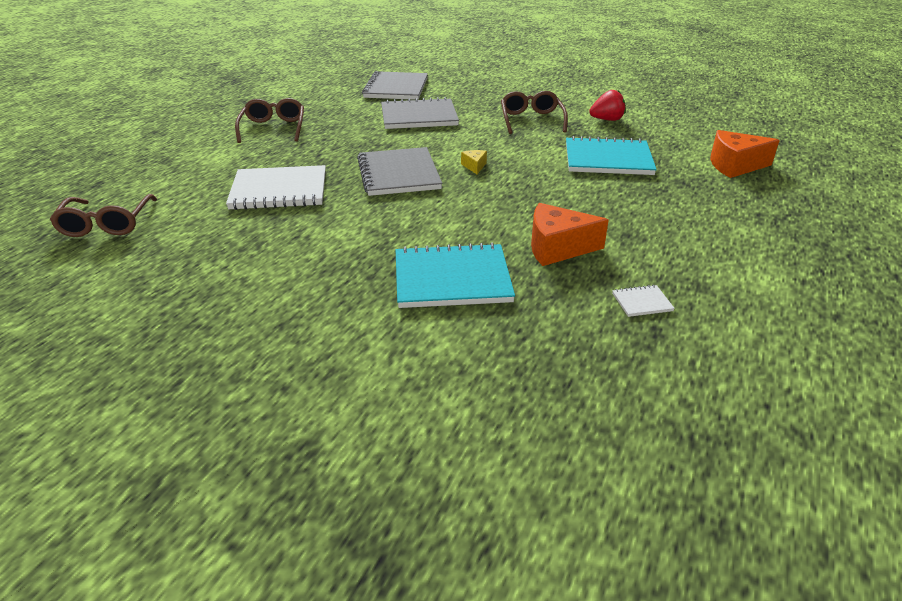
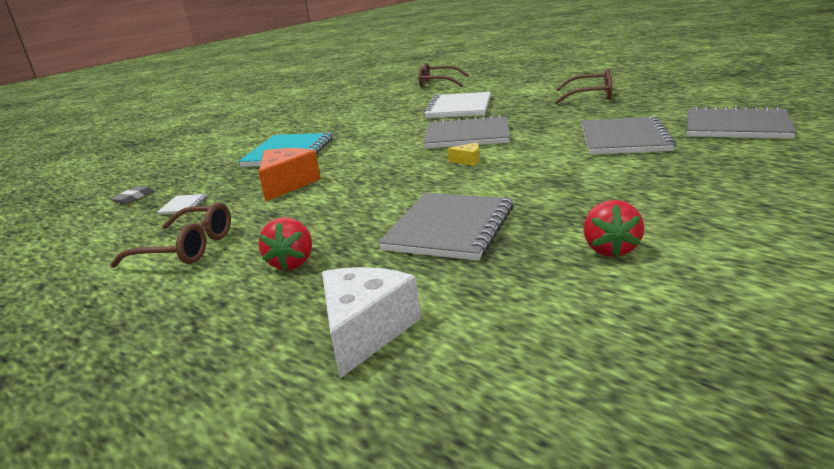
camera: 110 degrees right, 10 degrees down
brown glasses [501,91,568,134] -> brown glasses moved to [110,203,231,268]
turquoise notebook [566,136,657,175] -> grey notebook [378,193,514,261]
orange cheese [710,130,780,178] -> white cheese [322,267,421,378]
none -> grey eraser [111,186,154,204]
none -> red strawberry [259,217,312,271]

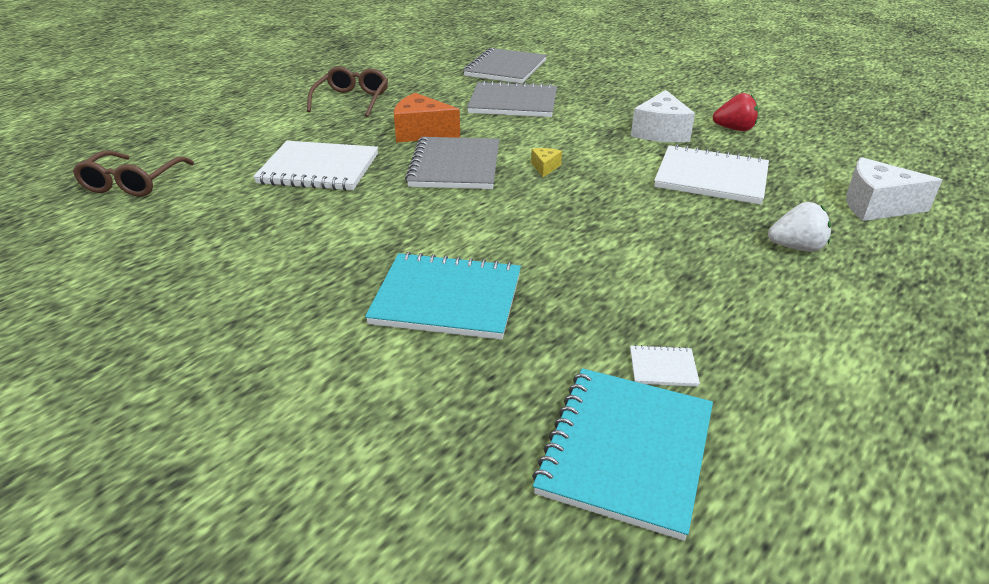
camera: 95 degrees left, 10 degrees up
brown glasses [110,203,231,268] -> none
grey eraser [111,186,154,204] -> turquoise notebook [532,368,713,541]
orange cheese [258,148,321,202] -> orange cheese moved to [394,93,460,143]
red strawberry [259,217,312,271] -> white strawberry [768,202,831,252]
grey notebook [378,193,514,261] -> white notebook [654,144,769,205]
none -> white cheese [631,90,695,142]

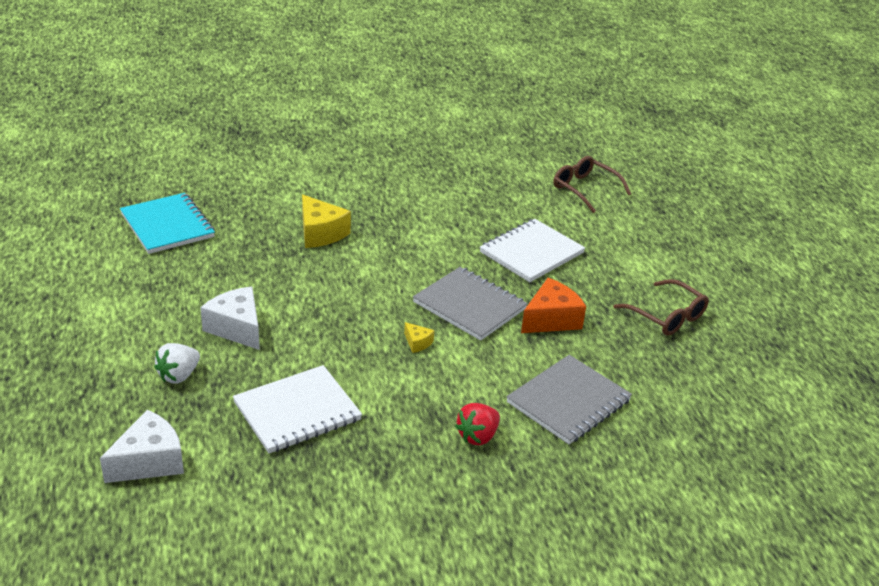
camera: 125 degrees right, 0 degrees up
turquoise notebook [365,252,521,340] -> yellow cheese [302,195,351,248]
grey notebook [463,48,547,84] -> none
white notebook [630,345,700,387] -> none
white cheese [631,90,695,142] -> white cheese moved to [200,287,260,350]
red strawberry [713,93,759,131] -> red strawberry moved to [455,403,500,445]

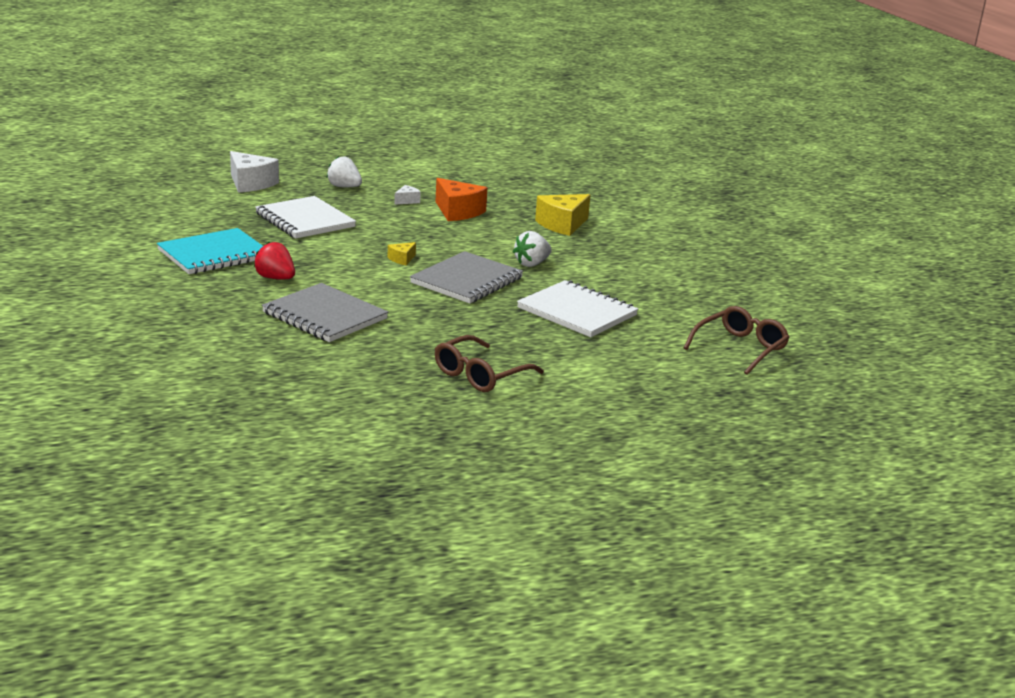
camera: 85 degrees right, 10 degrees down
turquoise notebook [120,193,215,254] -> turquoise notebook moved to [157,228,263,274]
white cheese [200,287,260,350] -> white cheese [394,185,421,205], size x0.48
orange cheese [521,278,586,333] -> orange cheese moved to [435,178,487,221]
none -> white strawberry [513,231,552,267]

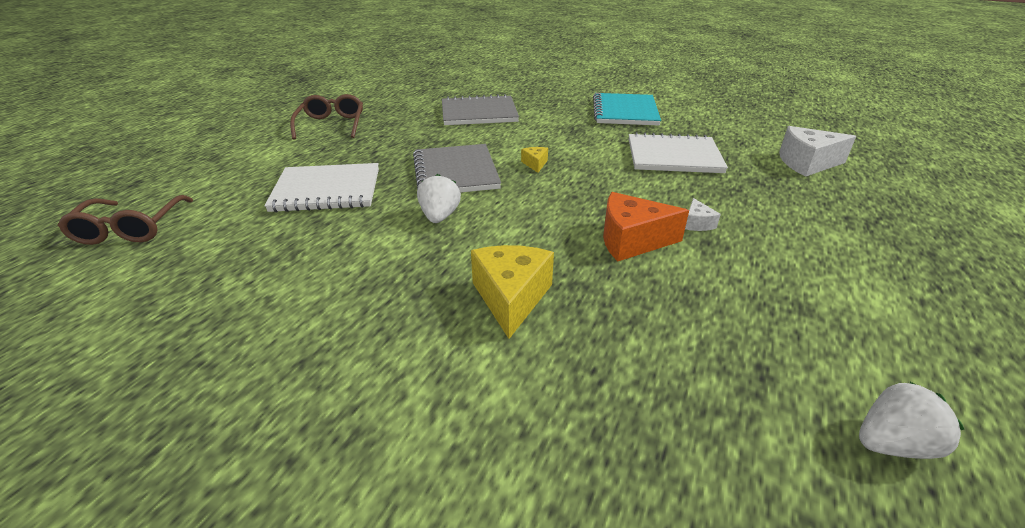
camera: 135 degrees right, 10 degrees up
red strawberry [254,242,295,280] -> none
white strawberry [327,156,362,187] -> white strawberry moved to [859,382,964,459]

